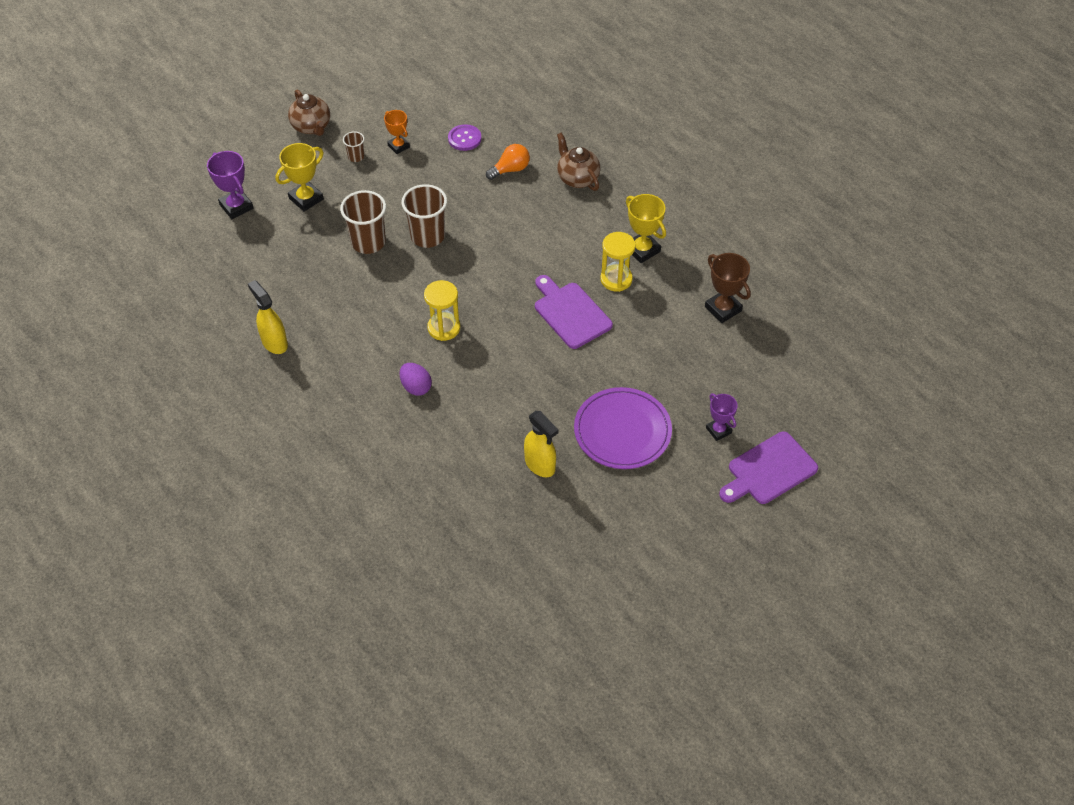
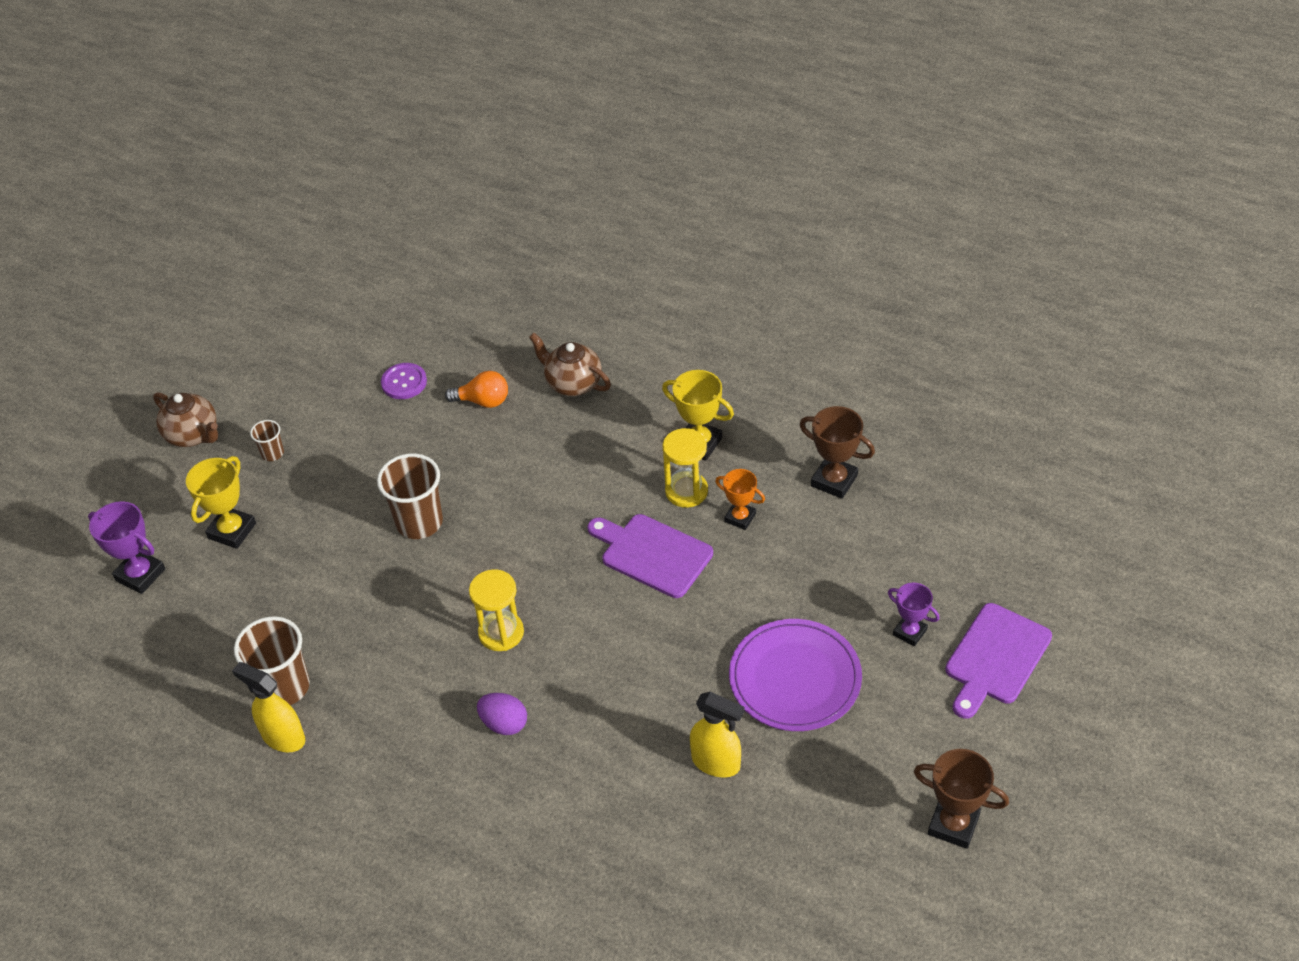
camera: 20 degrees left, 5 degrees down
brown cup [340,190,386,254] -> brown cup moved to [234,616,310,705]
orange trophy [384,110,410,154] -> orange trophy moved to [715,469,765,530]
orange light bulb [486,144,530,180] -> orange light bulb turned 60 degrees clockwise [445,371,508,408]
none -> brown trophy [914,749,1009,849]

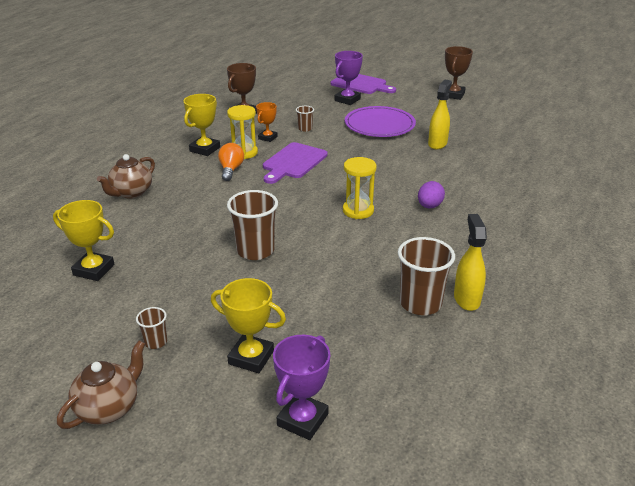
camera: 95 degrees left, 15 degrees down
yellow spray bottle [232,662,305,752] -> yellow spray bottle turned 150 degrees clockwise [454,214,487,311]
purple button [381,363,427,399] -> yellow trophy [53,200,114,281]
orange light bulb [445,371,508,408] -> orange light bulb moved to [218,143,244,181]
purple trophy [888,583,940,646] -> purple trophy [335,51,363,105], size x1.51
none -> brown cup [296,106,314,132]

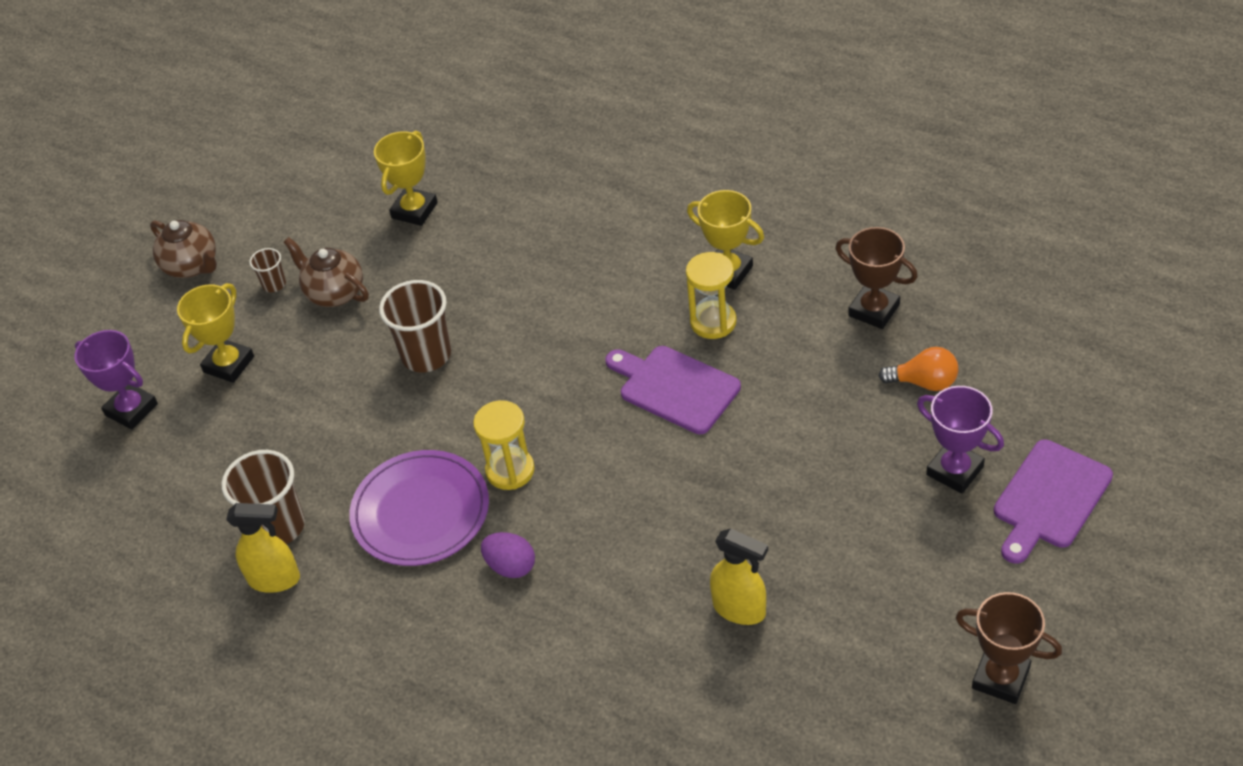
camera: 100 degrees right, 15 degrees up
brown teapot [97,154,155,199] -> brown teapot moved to [284,237,369,307]
orange light bulb [218,143,244,181] -> orange light bulb moved to [879,347,958,391]
orange trophy [256,102,277,142] -> none
brown cup [296,106,314,132] -> none
purple plate [345,106,416,137] -> purple plate moved to [349,450,489,566]

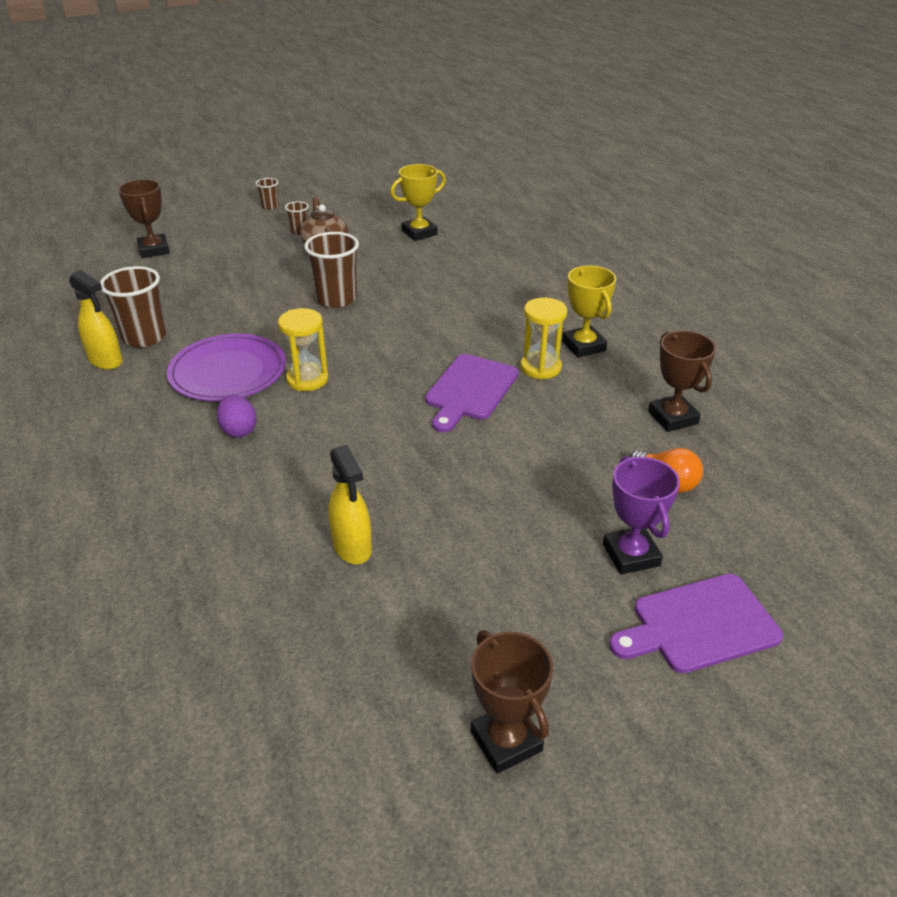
camera: 30 degrees right, 10 degrees down
purple trophy [75,330,158,430] -> brown trophy [118,179,170,258]
brown teapot [150,220,217,278] -> brown cup [256,178,279,210]
yellow trophy [177,283,254,383] -> none
purple cutting board [605,346,741,434] -> purple cutting board turned 135 degrees counterclockwise [425,354,519,433]

